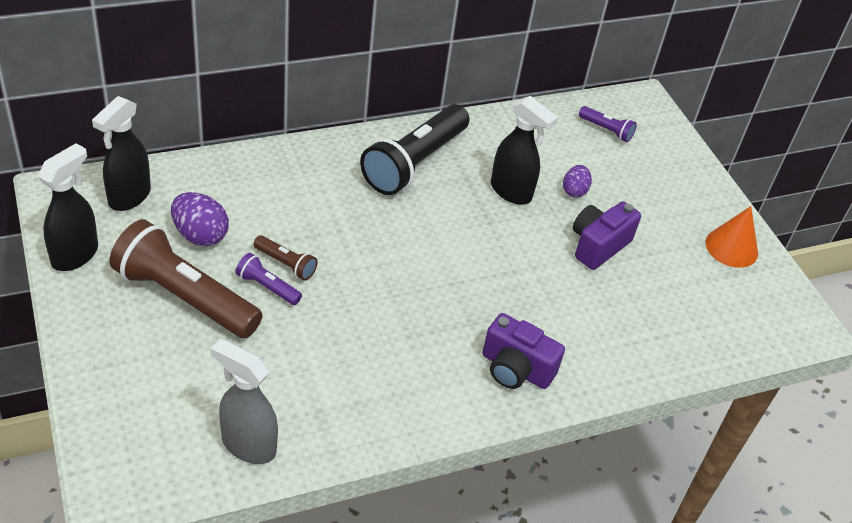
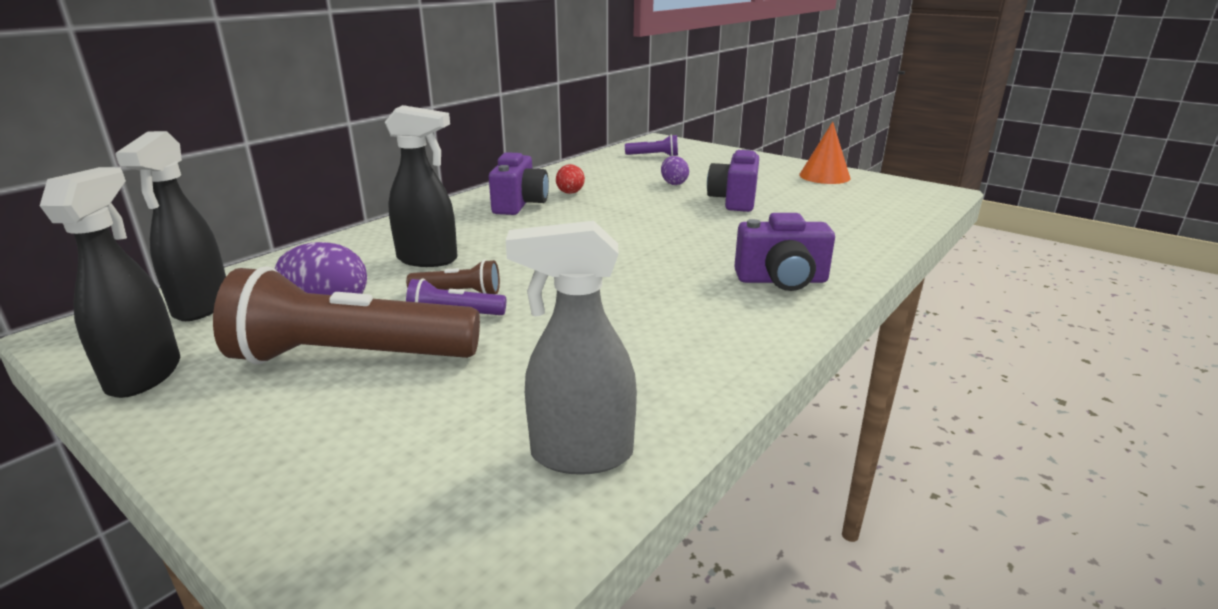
camera: 25 degrees left, 20 degrees down
black flashlight [360,104,470,195] -> purple camera [489,152,549,215]
black spray bottle [491,96,558,205] -> black spray bottle moved to [385,105,458,267]
none -> red egg [556,164,585,194]

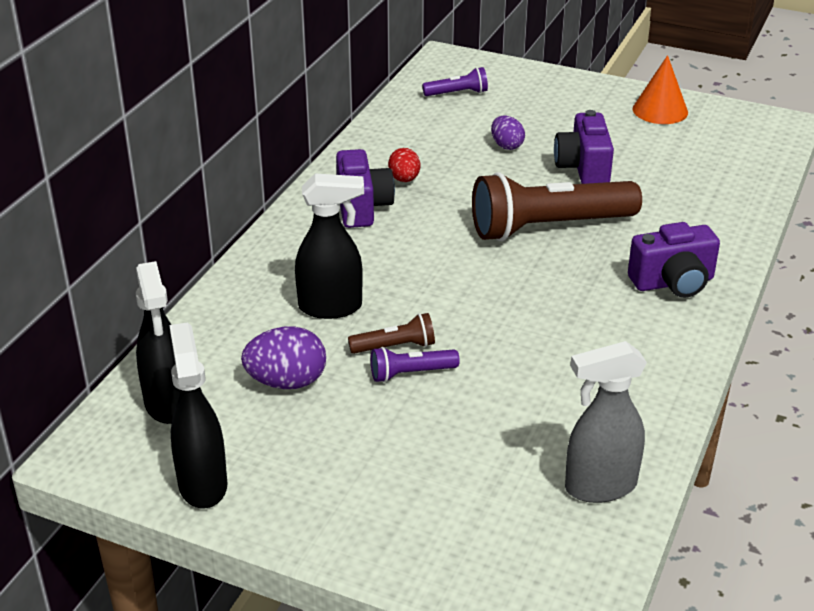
camera: 15 degrees left, 10 degrees up
brown flashlight [213,266,480,364] -> brown flashlight moved to [472,172,642,241]

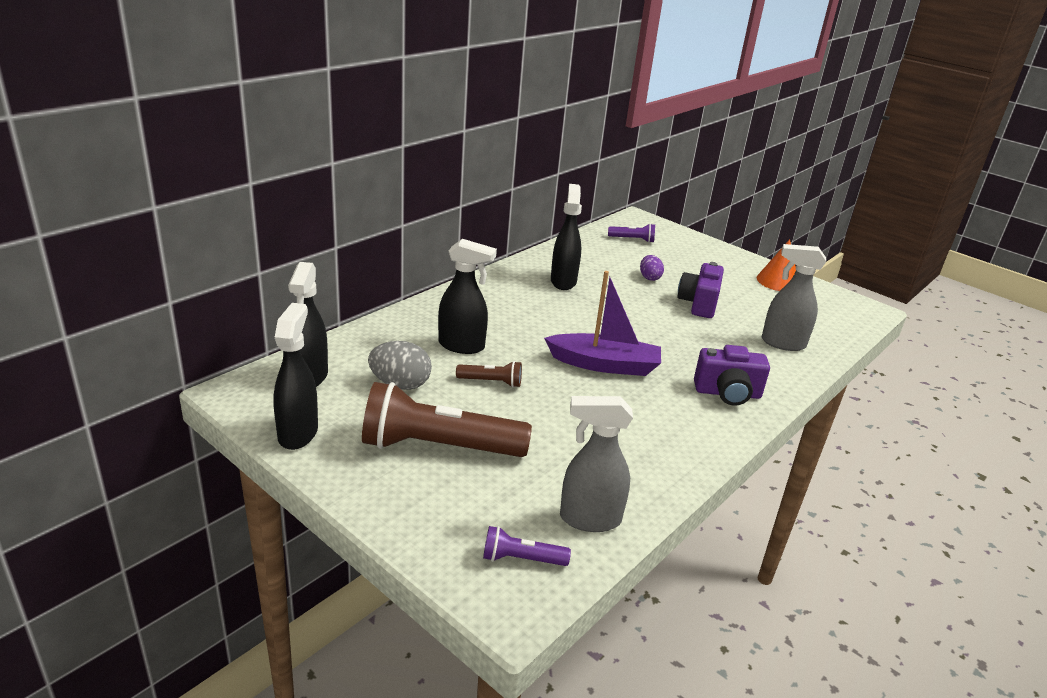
camera: 15 degrees right, 5 degrees down
purple egg [241,327,326,389] -> grey egg [368,341,432,390]
purple camera [336,149,395,228] -> none
purple flashlight [371,347,460,382] -> purple flashlight moved to [483,526,571,566]
red egg [388,148,420,182] -> black spray bottle [551,184,582,290]
brown flashlight [472,172,642,241] -> brown flashlight moved to [362,382,532,457]
none -> purple boat [544,271,661,376]
none -> grey spray bottle [762,244,826,351]

